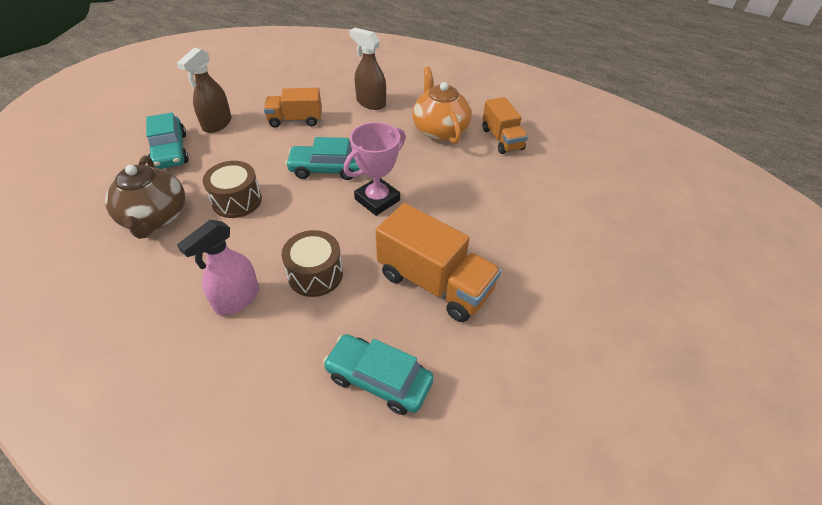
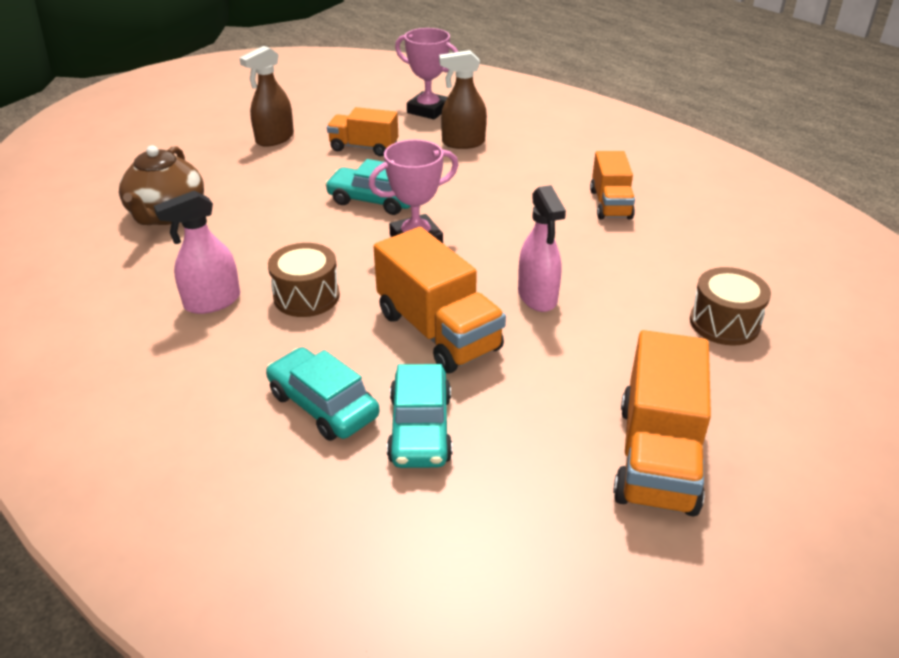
camera: 20 degrees right, 10 degrees down
turquoise car [146,112,189,169] -> turquoise car moved to [387,364,452,468]
brown drum [203,161,262,218] -> brown drum moved to [690,267,771,346]
brown spray bottle [349,28,386,110] -> brown spray bottle turned 60 degrees counterclockwise [439,50,487,149]
orange teapot [412,67,472,144] -> none
none -> pink trophy [395,28,458,119]
none -> pink spray bottle [518,185,566,312]
none -> orange truck [613,330,711,517]

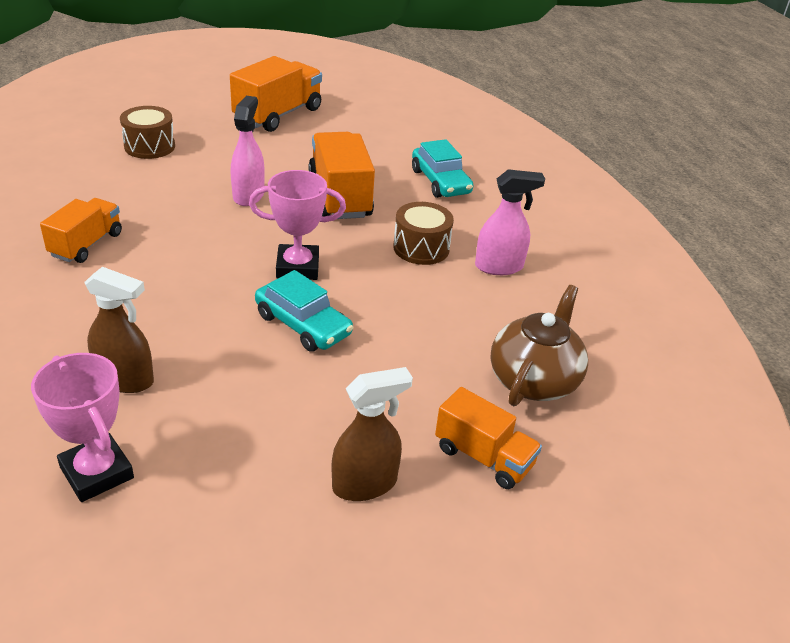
camera: 160 degrees left, 0 degrees up
orange truck [327,107,398,156] -> orange truck moved to [435,387,542,489]
turquoise car [387,364,452,468] -> none

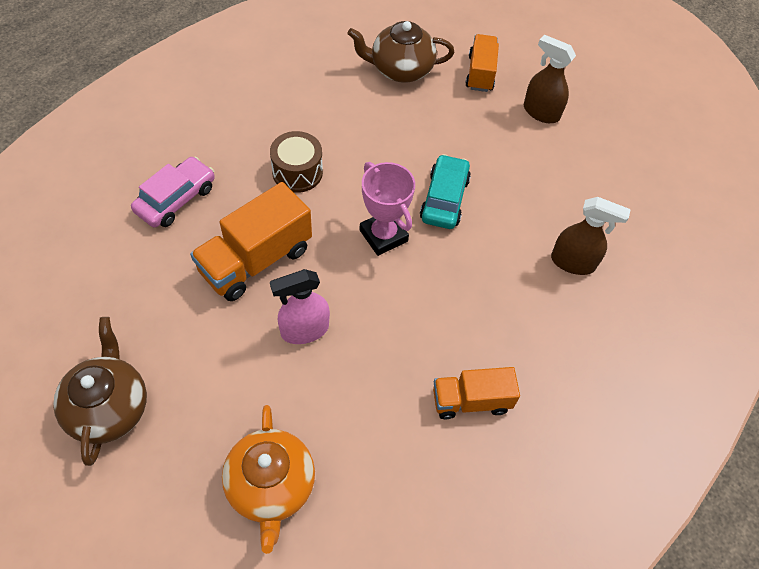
camera: 120 degrees left, 20 degrees up
pink trophy [31,353,134,502] -> none
brown spray bottle [84,267,154,393] -> brown spray bottle turned 120 degrees clockwise [551,197,631,275]
brown drum [120,106,175,159] -> orange teapot [222,405,315,554]
orange truck [230,56,322,132] -> brown teapot [53,317,147,466]
turquoise car [412,139,473,198] -> pink car [131,157,215,228]
pink spray bottle [475,169,545,275] -> none

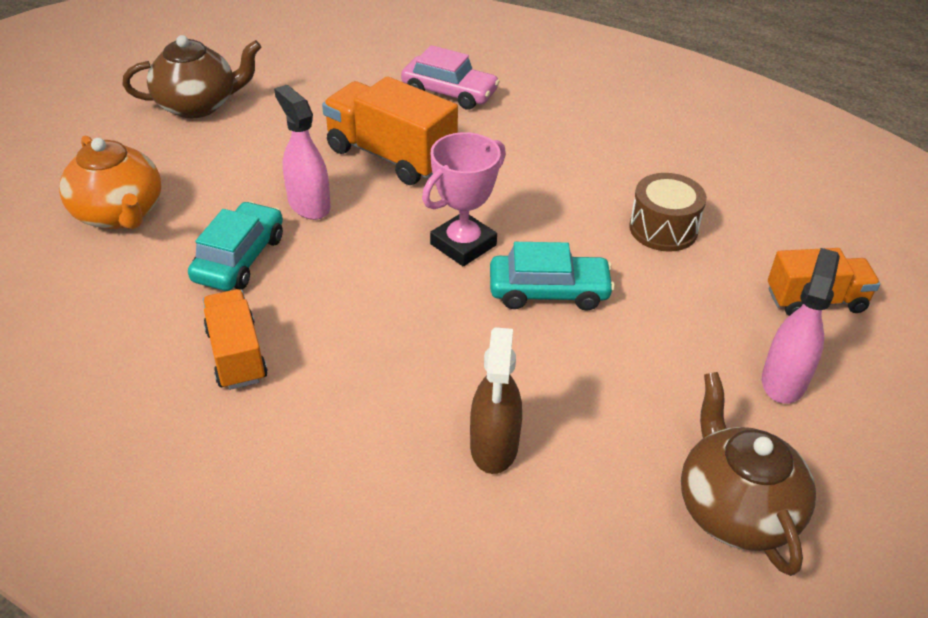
camera: 80 degrees right, 15 degrees down
orange teapot [222,405,315,554] -> orange teapot turned 105 degrees counterclockwise [59,136,161,229]
brown drum [270,131,323,193] -> brown drum moved to [629,173,707,252]
brown teapot [348,21,454,83] -> brown teapot moved to [681,372,816,576]
brown spray bottle [524,35,576,123] -> pink spray bottle [762,248,840,404]
none -> turquoise car [188,201,283,291]

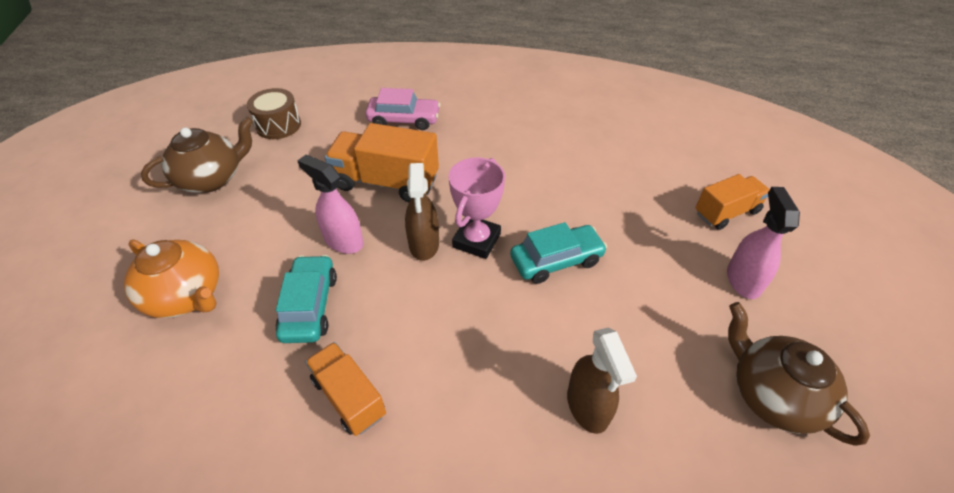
camera: 20 degrees left, 5 degrees up
brown drum [629,173,707,252] -> brown drum moved to [247,88,301,139]
none -> brown spray bottle [405,163,439,261]

